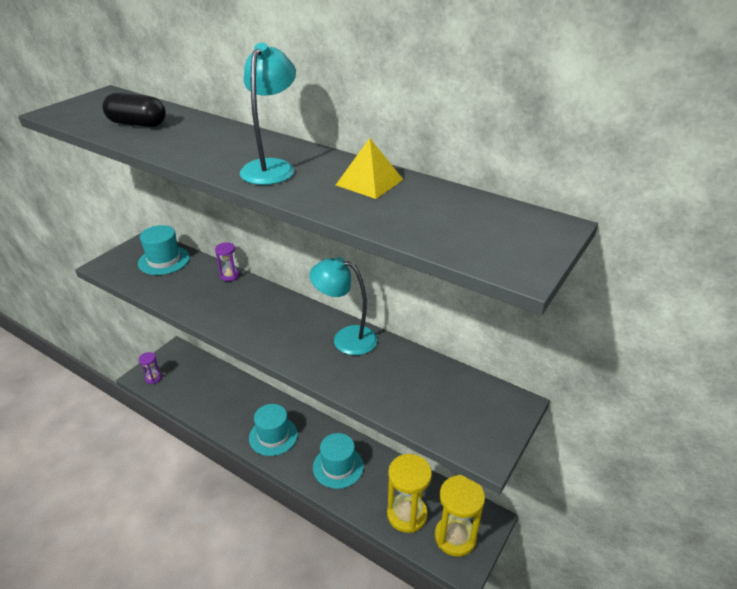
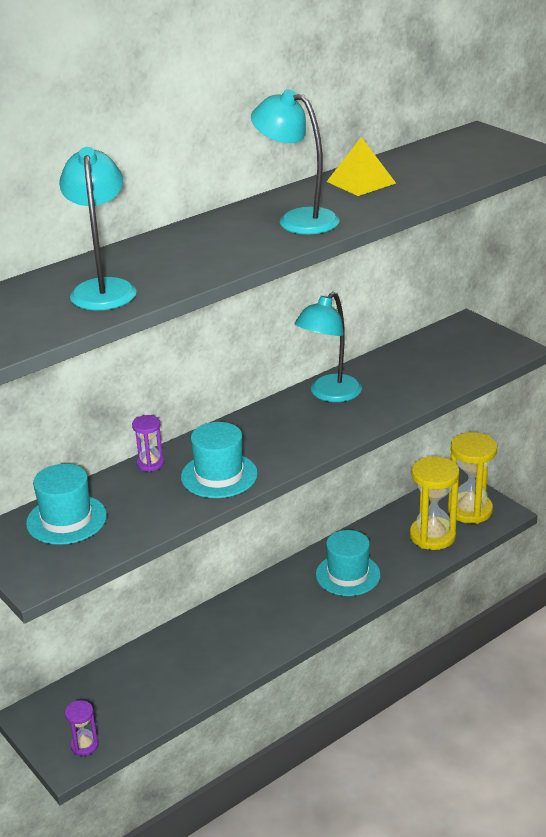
camera: 70 degrees left, 5 degrees down
black capsule [102,93,166,127] -> turquoise lamp [59,147,136,310]
turquoise hat [249,404,298,456] -> turquoise hat moved to [181,422,258,498]

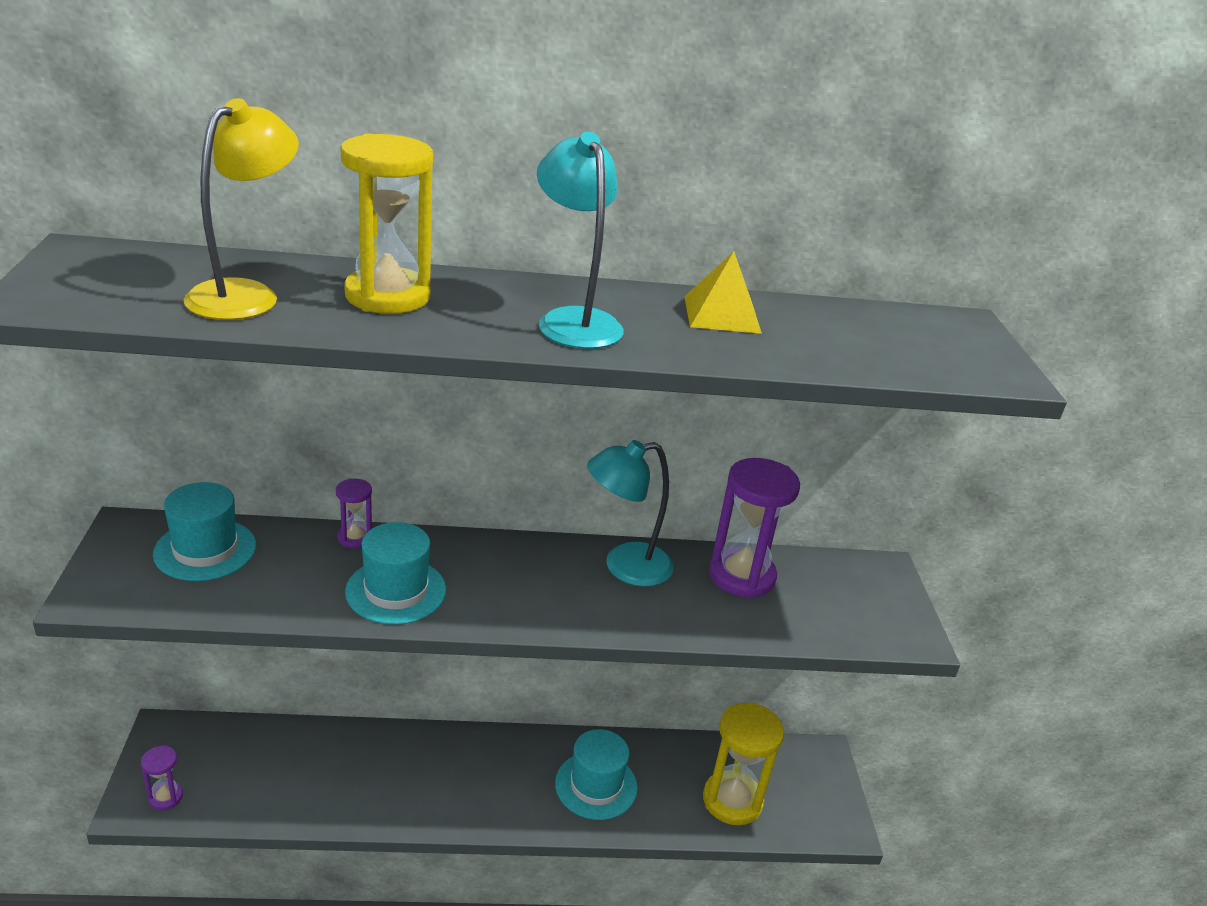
camera: 30 degrees right, 0 degrees up
turquoise lamp [59,147,136,310] -> yellow lamp [184,98,299,320]
yellow hourglass [448,432,497,524] -> yellow hourglass moved to [340,134,433,314]
none -> purple hourglass [709,458,800,598]

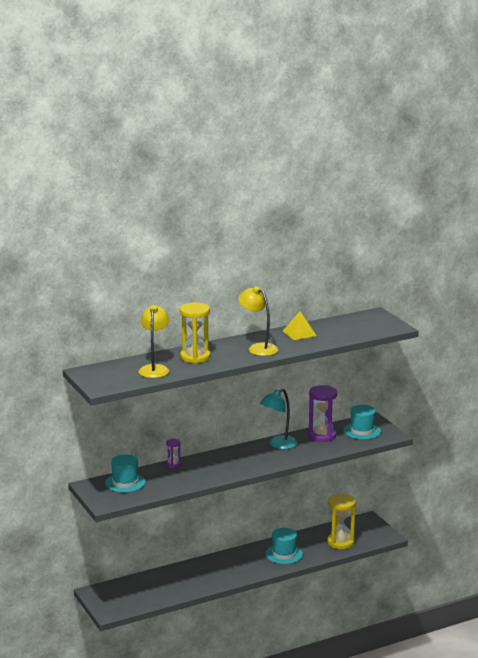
camera: 20 degrees left, 10 degrees down
purple hourglass [141,745,183,810] -> none
turquoise hat [345,522,446,625] -> turquoise hat moved to [343,405,381,440]
turquoise lamp [537,132,624,349] -> yellow lamp [238,286,278,356]

